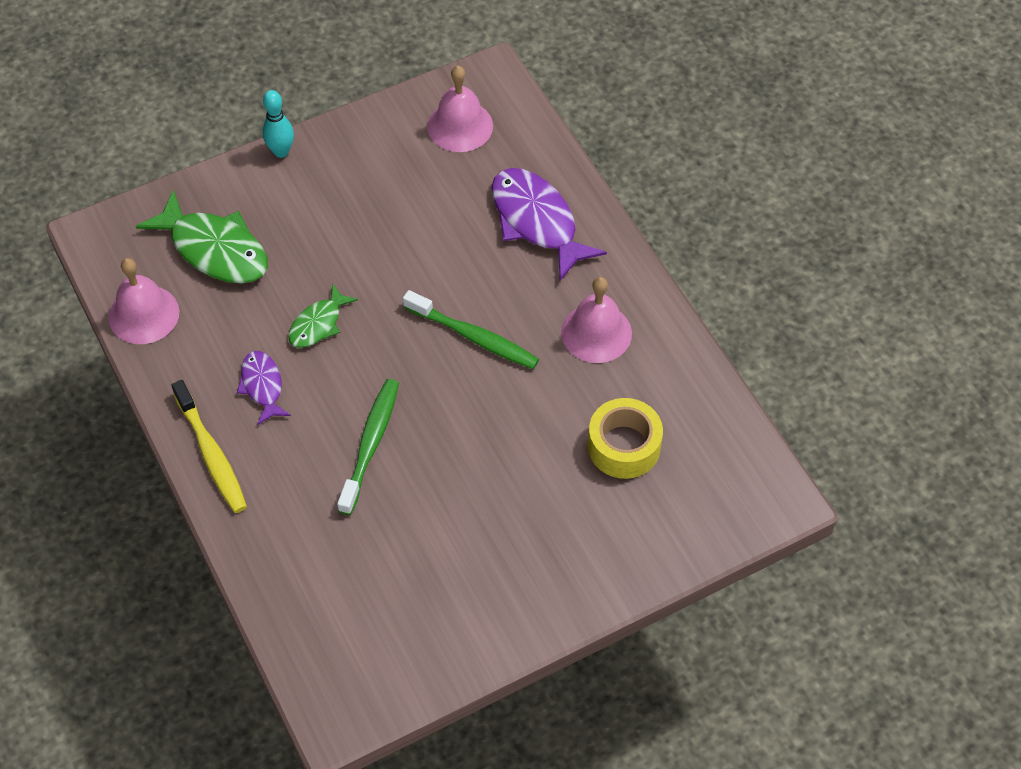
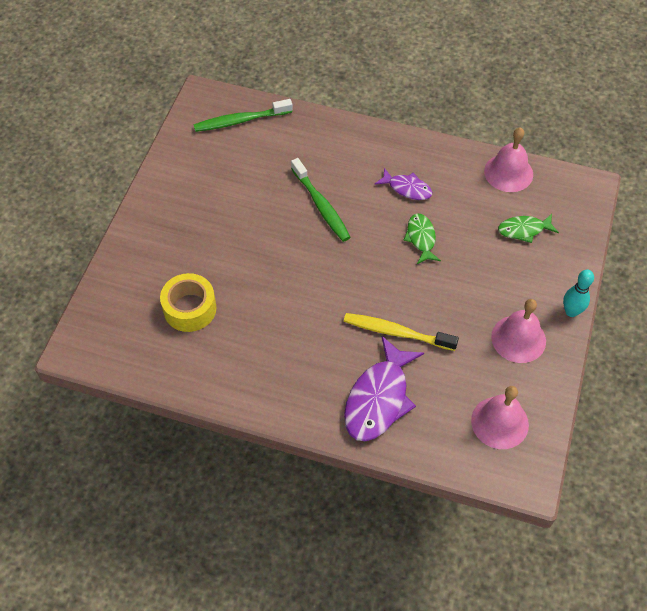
camera: 135 degrees right, 0 degrees up
green fish [135,189,268,284] -> green fish [498,214,559,243], size x0.56
yellow toothbrush [171,380,247,513] -> yellow toothbrush moved to [344,313,459,351]
green toothbrush [403,290,539,369] -> green toothbrush moved to [193,99,293,132]
purple fish [491,168,607,281] -> purple fish turned 105 degrees clockwise [344,336,424,441]
pink bell [561,277,632,363] -> pink bell moved to [491,299,546,363]

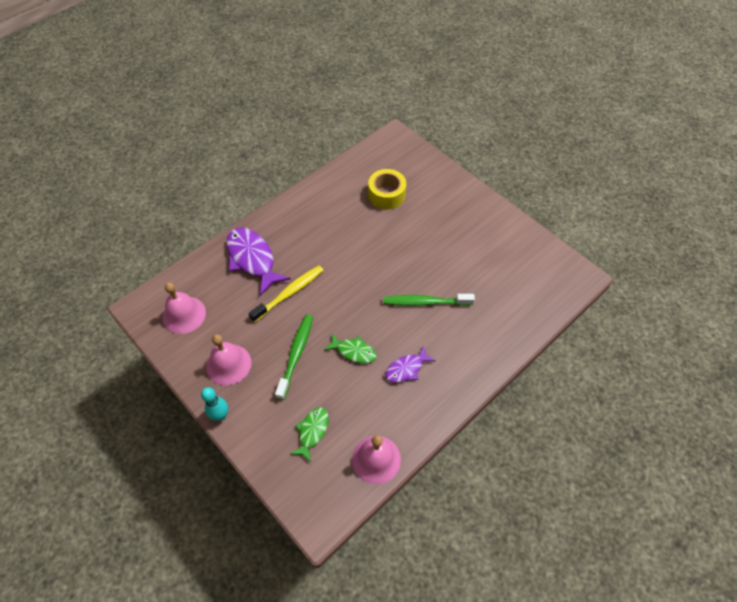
camera: 120 degrees right, 0 degrees up
green toothbrush [193,99,293,132] -> green toothbrush moved to [275,315,313,400]

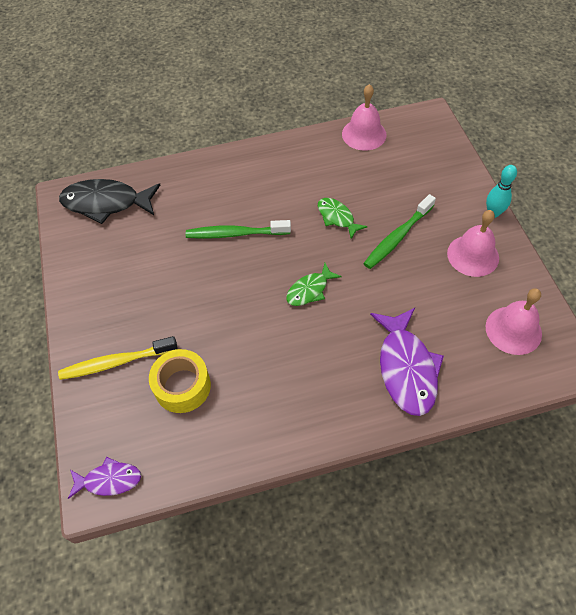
camera: 150 degrees left, 0 degrees up
yellow toothbrush [249,266,324,322] -> yellow toothbrush moved to [58,336,178,380]
green fish [290,407,329,462] -> green fish moved to [286,263,342,306]
green toothbrush [383,294,475,306] -> green toothbrush turned 150 degrees clockwise [186,220,291,239]
purple fish [385,346,435,382] -> purple fish moved to [68,457,141,499]
none -> black fish [59,179,160,224]

